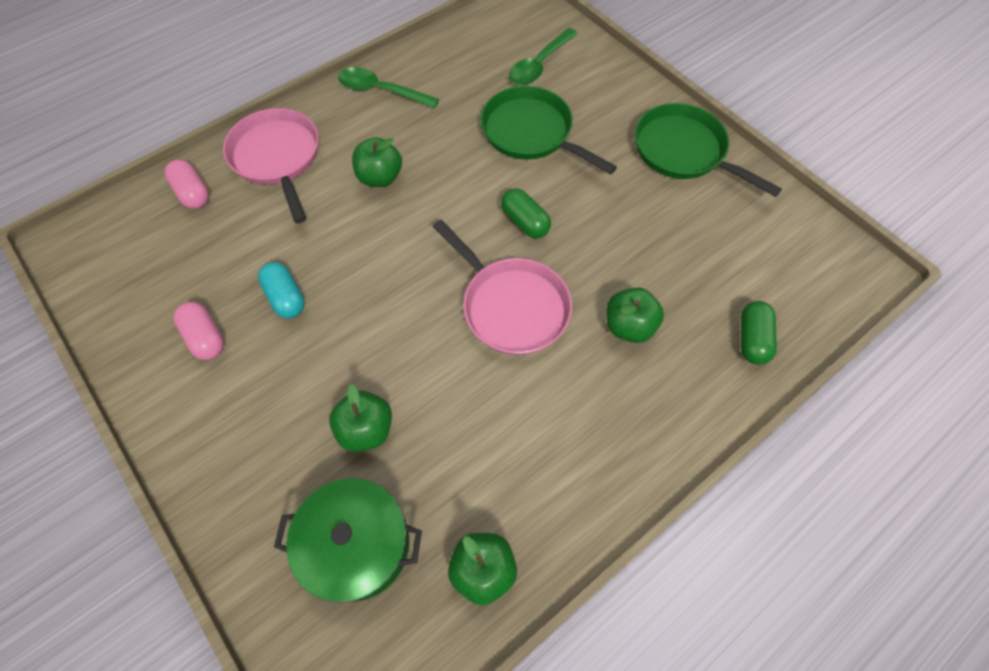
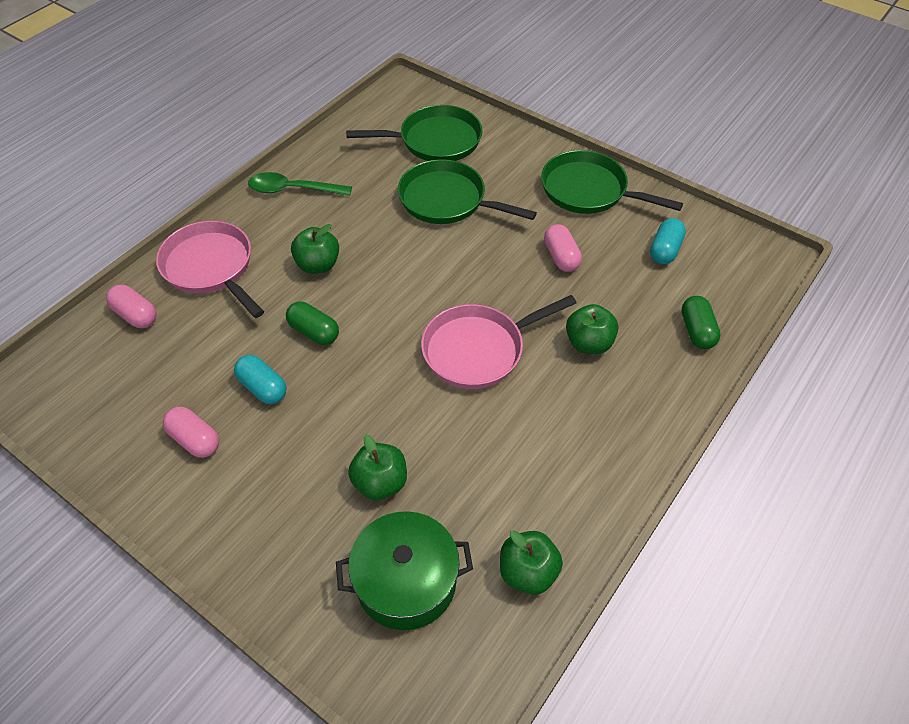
camera: 15 degrees left, 10 degrees down
pink pan [432,220,572,355] -> pink pan turned 120 degrees clockwise [421,295,577,389]
green capsule [501,188,551,238] -> green capsule moved to [286,302,339,345]
green spoon [509,28,578,85] -> green pan [346,105,483,161]
none -> pink capsule [544,224,582,272]
none -> turquoise capsule [650,218,686,264]

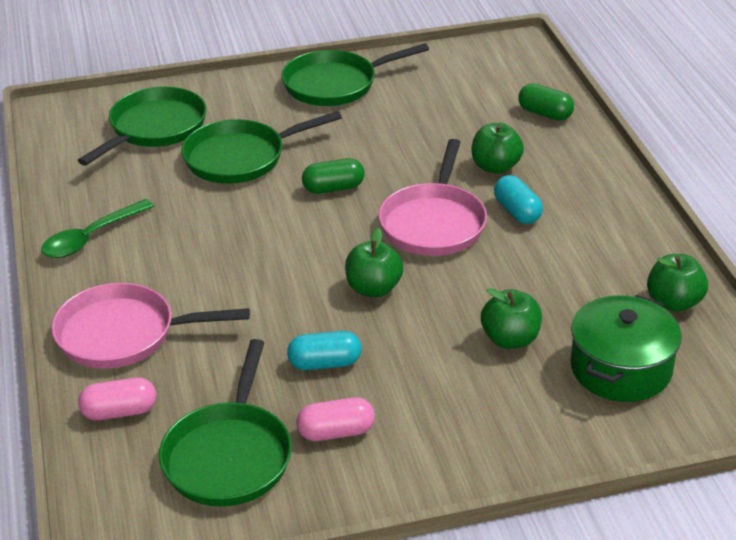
camera: 50 degrees left, 15 degrees down
green capsule [286,302,339,345] -> green capsule moved to [302,158,364,194]
green apple [291,224,339,274] -> green apple moved to [345,228,403,297]
pink capsule [544,224,582,272] -> none
turquoise capsule [650,218,686,264] -> turquoise capsule moved to [494,175,543,224]
none -> green pan [159,339,292,507]

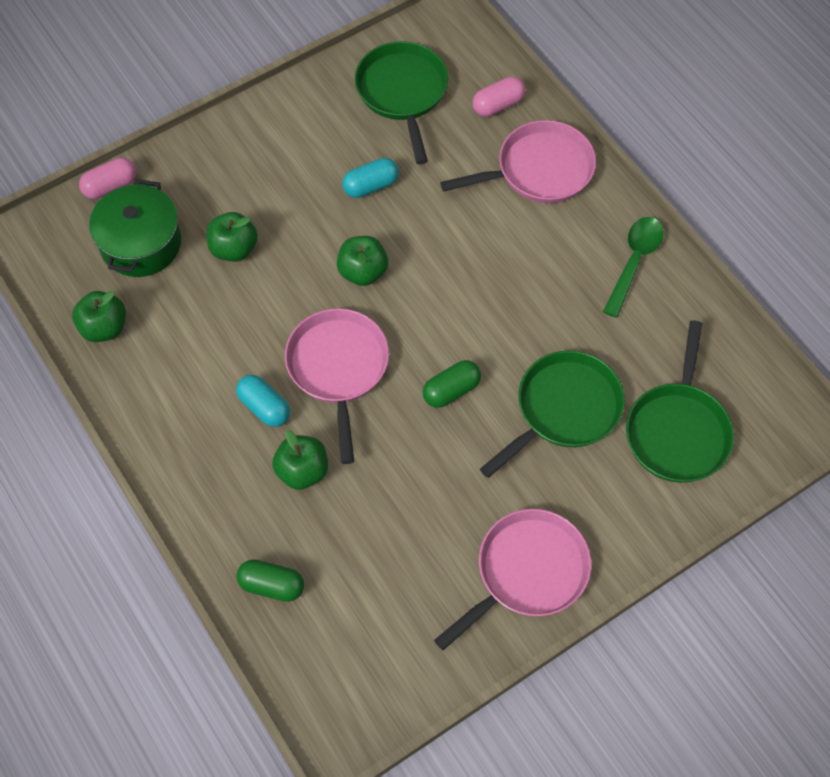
camera: 160 degrees right, 25 degrees up
green pan [281,43,429,106] -> pink pan [434,509,591,650]
pink capsule [297,397,375,441] -> pink capsule moved to [79,158,136,199]

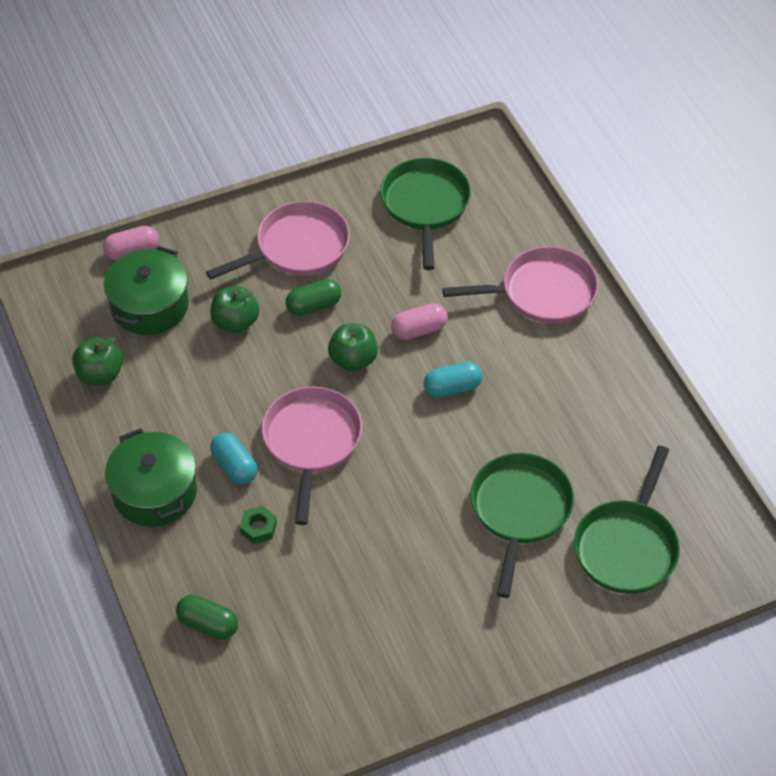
camera: 10 degrees right, 10 degrees down
green apple [272,430,328,490] -> green nut [240,506,277,544]
turquoise capsule [342,158,399,198] -> turquoise capsule moved to [424,362,482,398]
green capsule [423,360,481,408] -> green capsule moved to [286,279,341,316]
pink pan [434,509,591,650] -> pink pan moved to [206,201,350,280]
pink capsule [472,76,525,117] -> pink capsule moved to [391,303,448,340]
green pan [480,351,625,478] -> green pan turned 45 degrees counterclockwise [471,453,574,598]
green spoon [603,217,663,318] -> none
none -> green pot [105,428,197,527]

